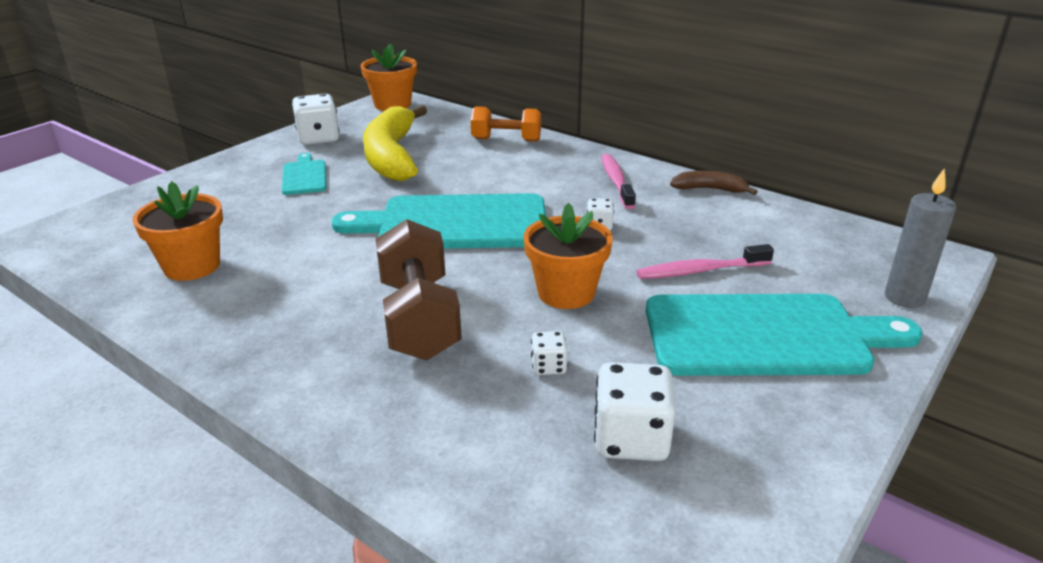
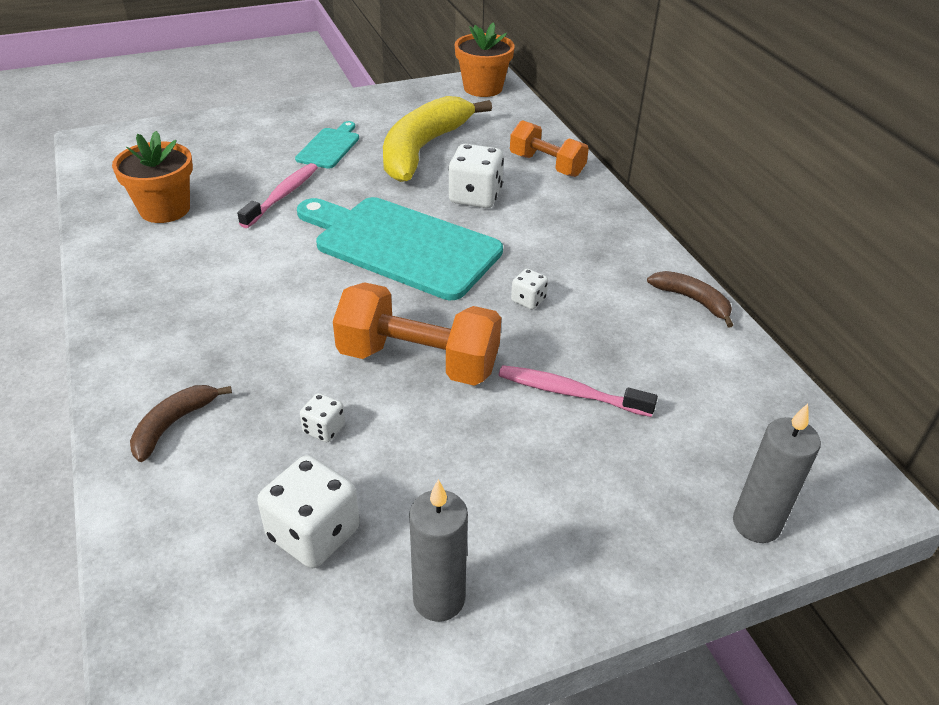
camera: 30 degrees right, 10 degrees up
white dice [292,94,340,145] -> white dice moved to [448,144,504,208]
brown dumbbell [375,219,462,360] -> none
orange flower pot [523,203,613,309] -> orange dumbbell [333,282,501,386]
pink toothbrush [601,154,636,209] -> pink toothbrush moved to [237,163,318,228]
turquoise cutting board [646,294,923,376] -> none
none -> brown banana [130,385,232,462]
none -> grey candle [409,479,468,622]

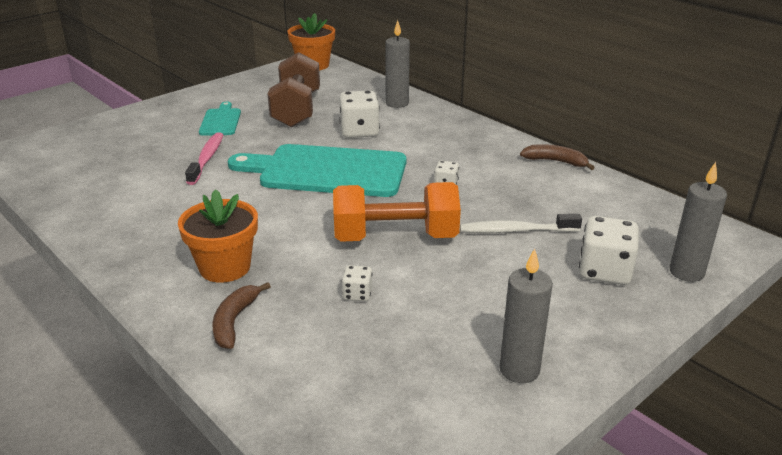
camera: 20 degrees left, 10 degrees down
orange flower pot [112,131,193,223] -> orange flower pot moved to [178,189,258,283]
white dice [257,455,360,568] -> white dice moved to [579,216,639,285]
yellow banana [383,96,492,182] -> brown dumbbell [268,52,320,128]
pink toothbrush [498,365,658,417] -> white toothbrush [460,214,582,233]
orange dumbbell [510,120,589,177] -> grey candle [385,20,410,108]

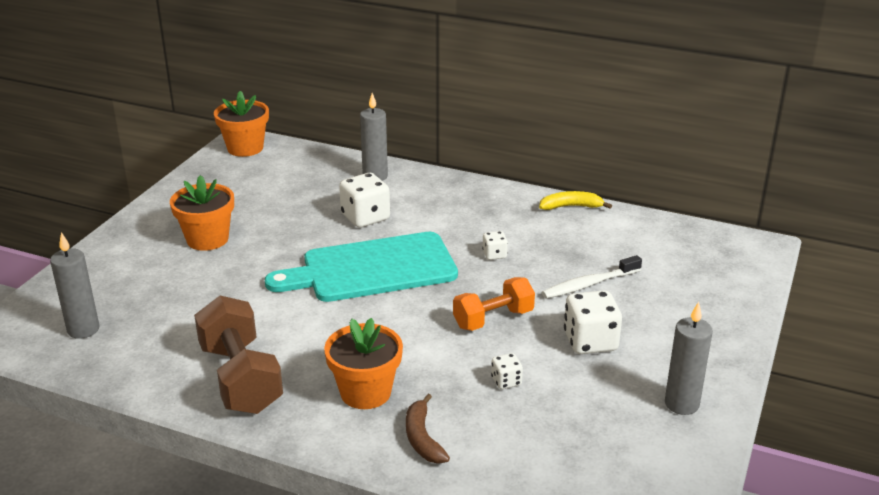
camera: 25 degrees left, 0 degrees up
pink toothbrush [185,132,223,185] -> none
turquoise cutting board [199,102,241,136] -> orange flower pot [170,175,234,251]
brown dumbbell [268,52,320,128] -> brown dumbbell moved to [194,296,283,414]
orange dumbbell [333,182,461,242] -> orange dumbbell [453,277,535,331], size x0.66
brown banana [520,144,595,170] -> yellow banana [539,191,612,210]
white dice [579,216,639,285] -> white dice moved to [564,290,622,354]
grey candle [670,162,727,282] -> grey candle moved to [50,232,99,339]

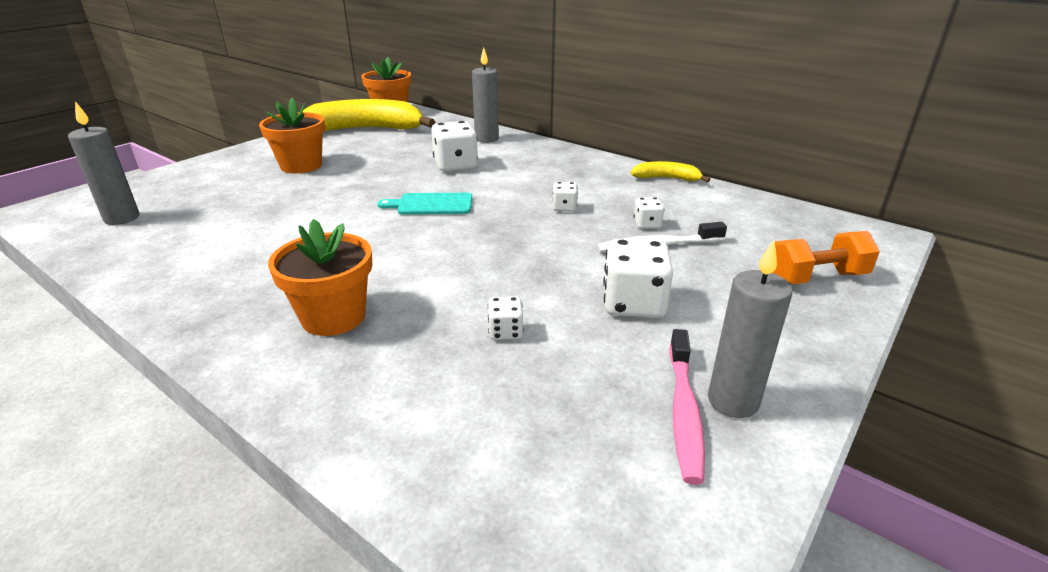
camera: 15 degrees right, 0 degrees up
brown dumbbell [194,296,283,414] -> none
turquoise cutting board [265,232,458,302] -> turquoise cutting board [377,193,472,215], size x0.48
brown banana [406,394,450,464] -> none
orange dumbbell [453,277,535,331] -> orange dumbbell moved to [772,231,880,284]
none -> yellow banana [303,99,435,131]
none -> white dice [634,197,664,229]
none -> pink toothbrush [669,329,705,485]

